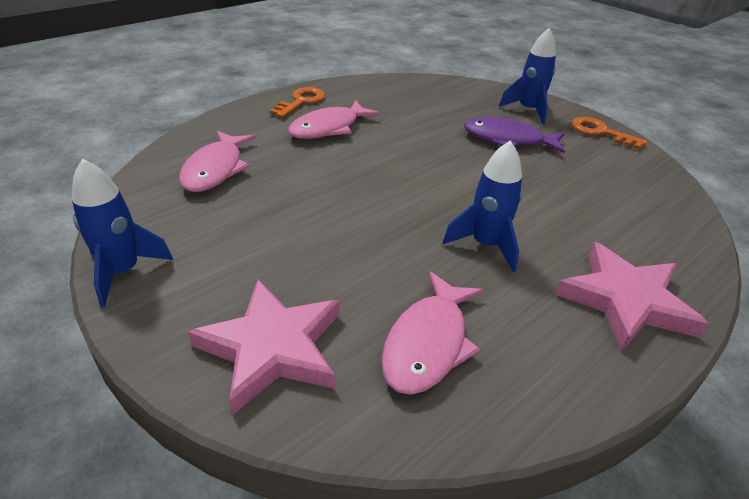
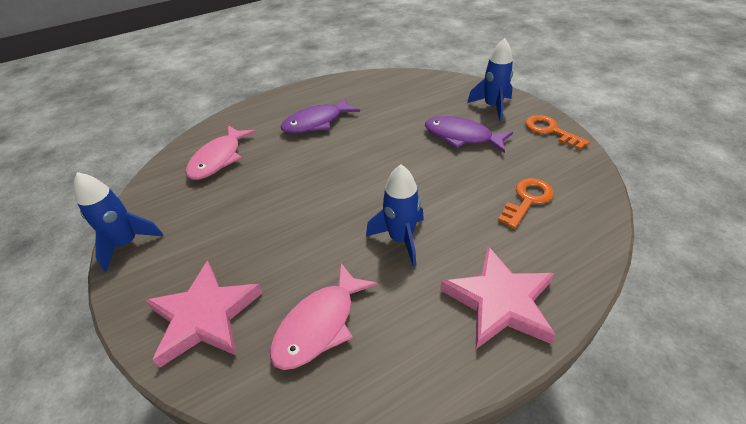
camera: 15 degrees right, 5 degrees up
orange key [269,87,325,118] -> orange key moved to [498,178,554,229]
pink fish [288,100,380,139] -> purple fish [281,97,360,134]

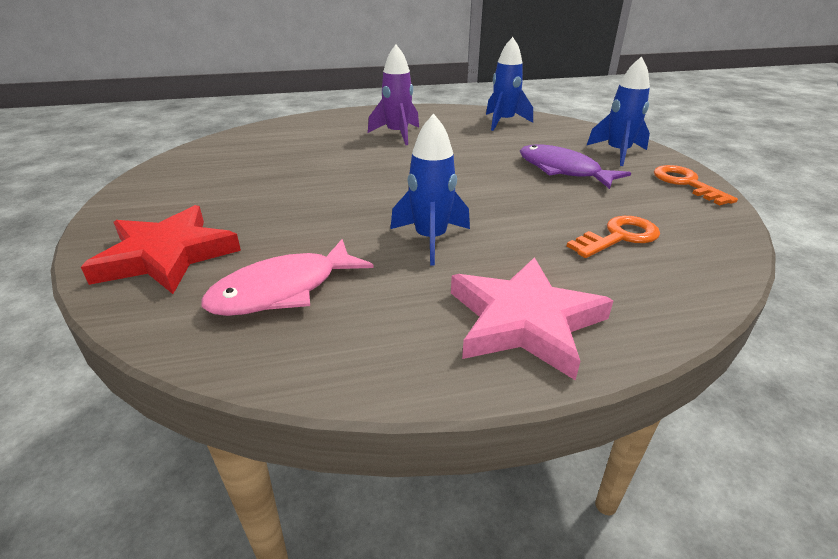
camera: 15 degrees right, 10 degrees down
blue rocket [74,172,163,272] -> blue rocket moved to [486,37,533,131]
pink star [145,261,263,368] -> red star [81,205,241,294]
pink fish [186,125,255,180] -> none
purple fish [281,97,360,134] -> purple rocket [368,45,419,145]

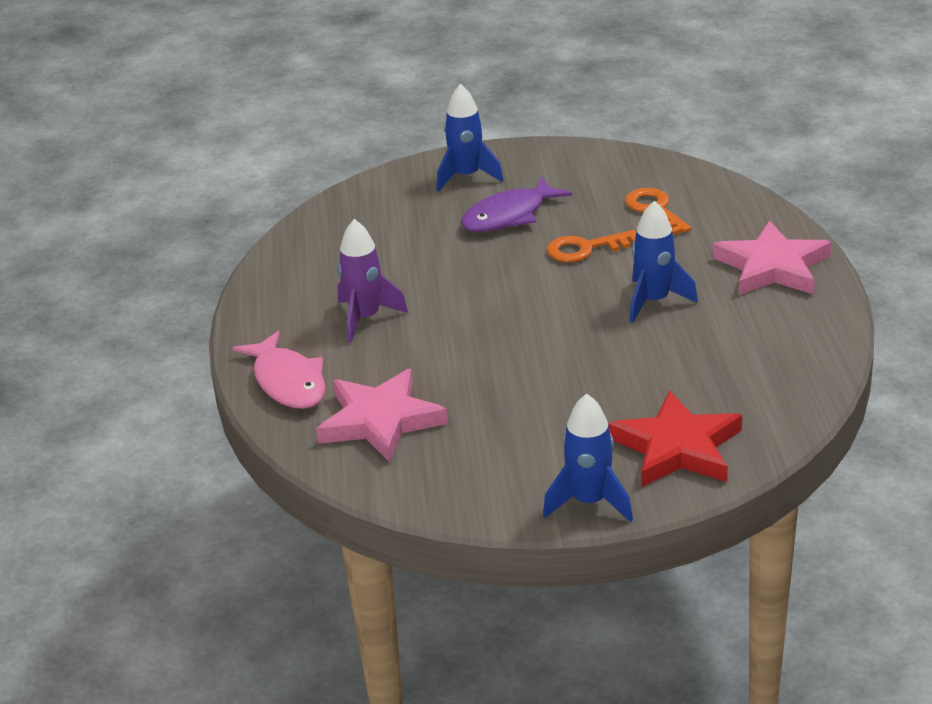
camera: 80 degrees left, 0 degrees up
pink fish [201,239,374,316] -> pink fish moved to [232,331,326,409]
blue rocket [486,37,533,131] -> blue rocket moved to [543,394,633,522]
orange key [654,165,738,205] -> orange key moved to [547,230,636,262]
none -> pink star [316,369,448,463]

